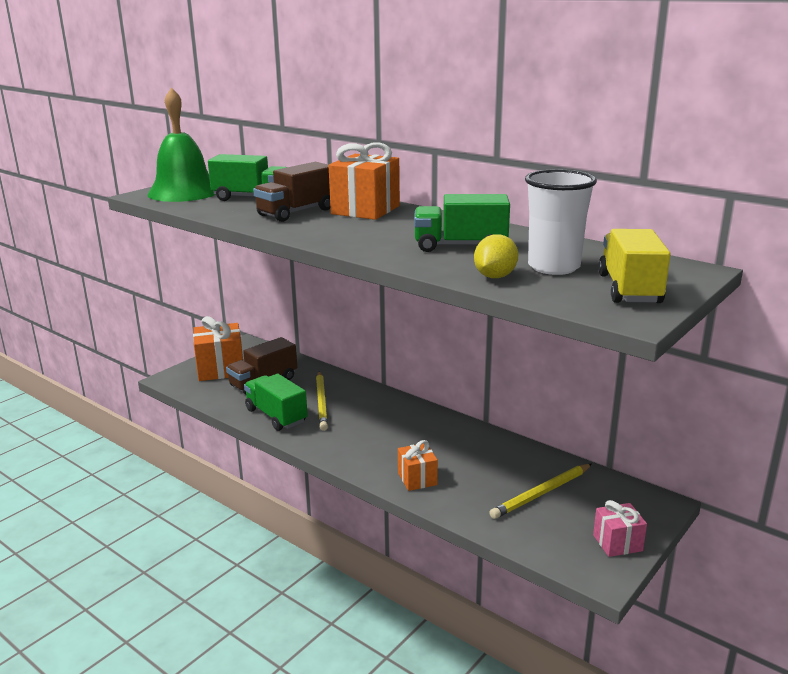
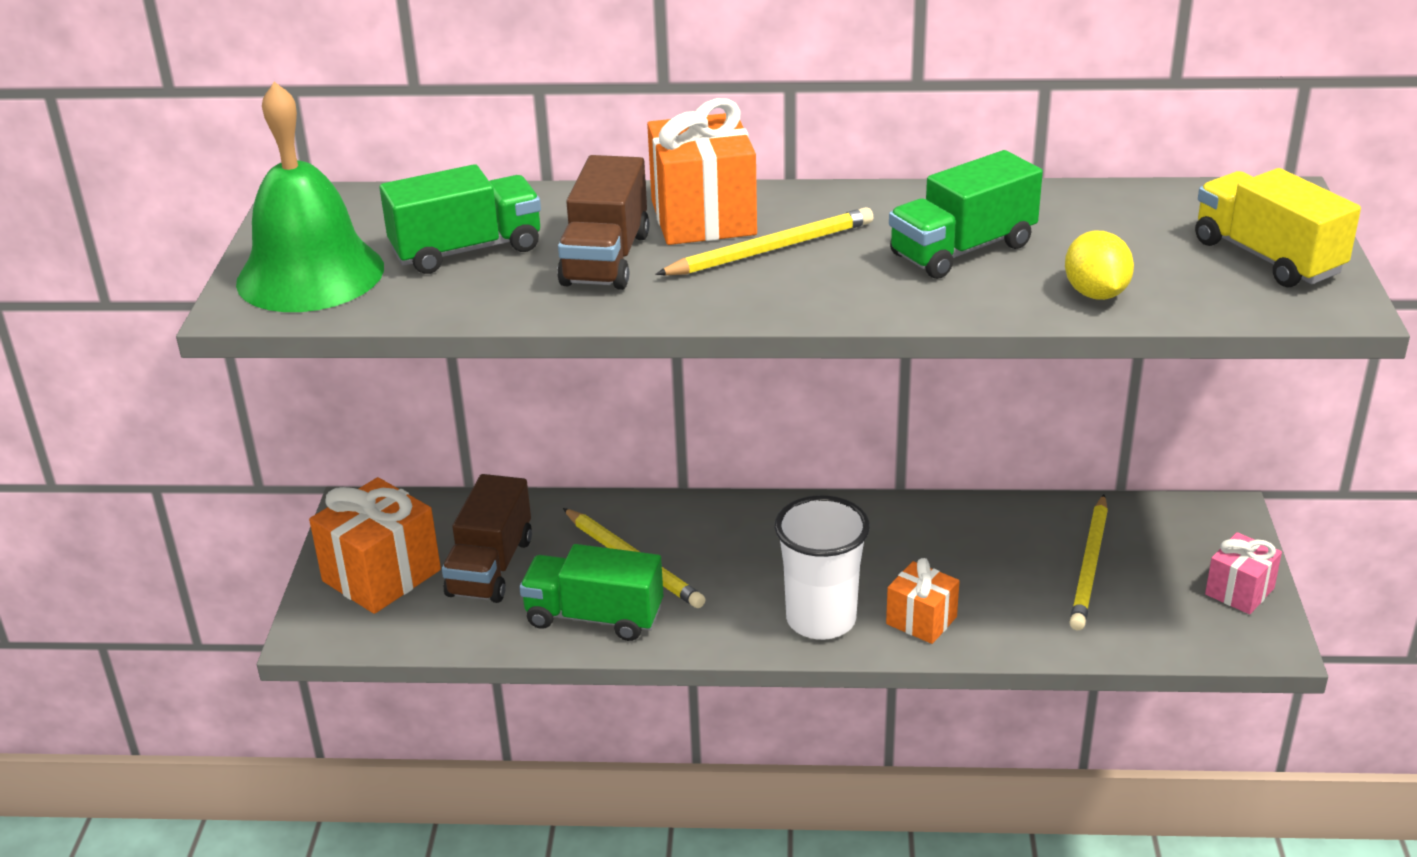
camera: 35 degrees left, 10 degrees up
white cup [525,169,597,275] -> white cup moved to [775,495,870,640]
none -> yellow pencil [655,207,873,275]

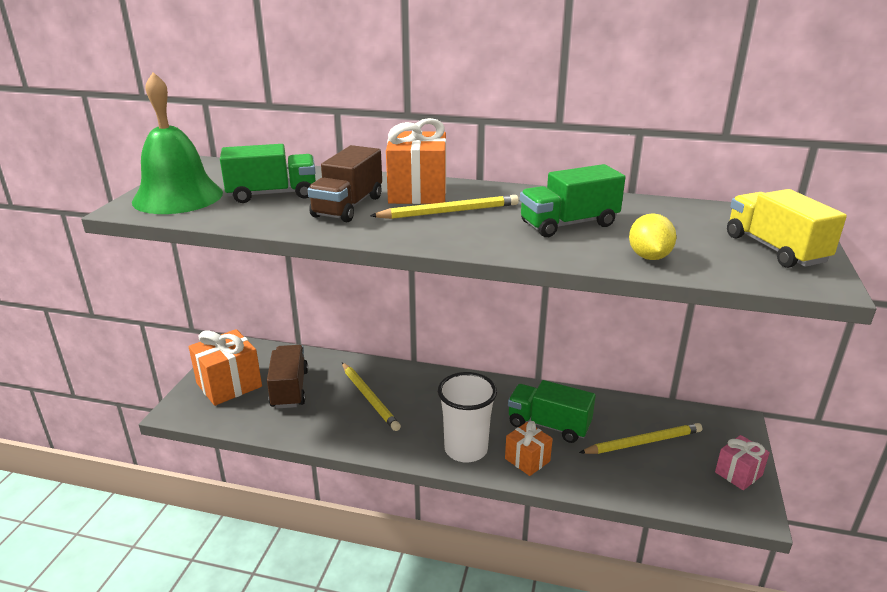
camera: 10 degrees right, 5 degrees down
brown truck [442,474,532,603] -> brown truck turned 150 degrees clockwise [267,345,308,409]
green truck [519,544,663,641] -> green truck moved to [508,380,596,443]
yellow pencil [1069,494,1108,630] -> yellow pencil turned 135 degrees counterclockwise [579,423,702,454]

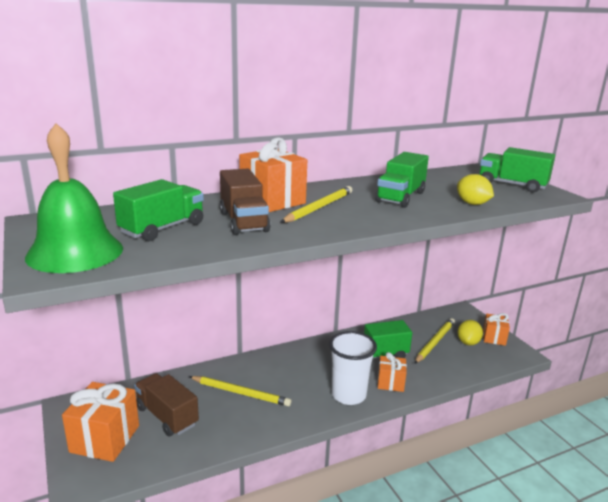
camera: 40 degrees left, 5 degrees down
pink gift [715,435,770,490] -> orange gift [483,313,510,346]
yellow truck [727,189,847,268] -> green truck [480,147,555,192]
none -> yellow lemon [457,320,483,346]

